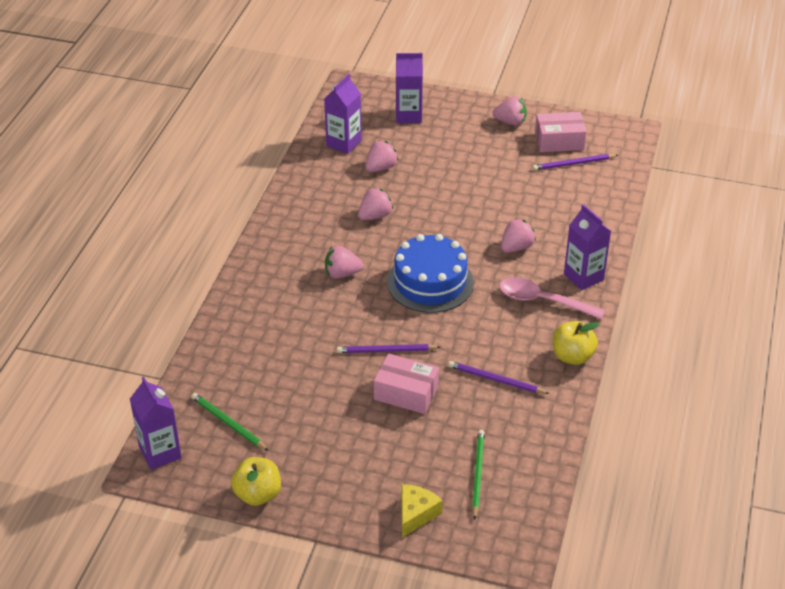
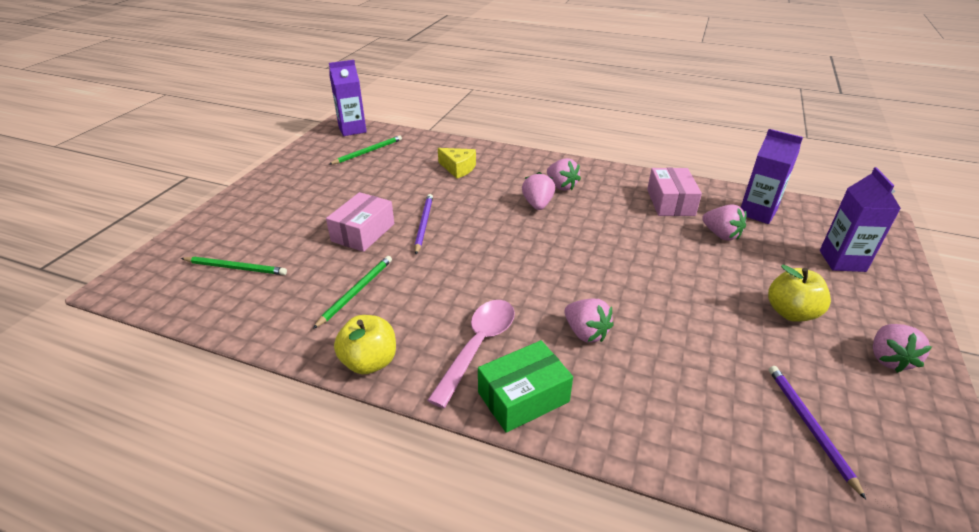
camera: 95 degrees right, 5 degrees down
yellow apple [231,457,281,506] -> yellow apple moved to [768,265,831,322]
pink strawberry [358,187,393,220] -> pink strawberry moved to [547,158,581,191]
blue cake [387,234,474,313] -> none
yellow cheese [401,484,443,538] -> yellow cheese moved to [438,148,476,178]
purple pencil [448,361,550,394] -> green pencil [313,256,392,329]
pink box [535,112,587,152] -> pink box moved to [647,168,702,216]
purple carton [564,204,611,290] -> green box [478,340,573,433]

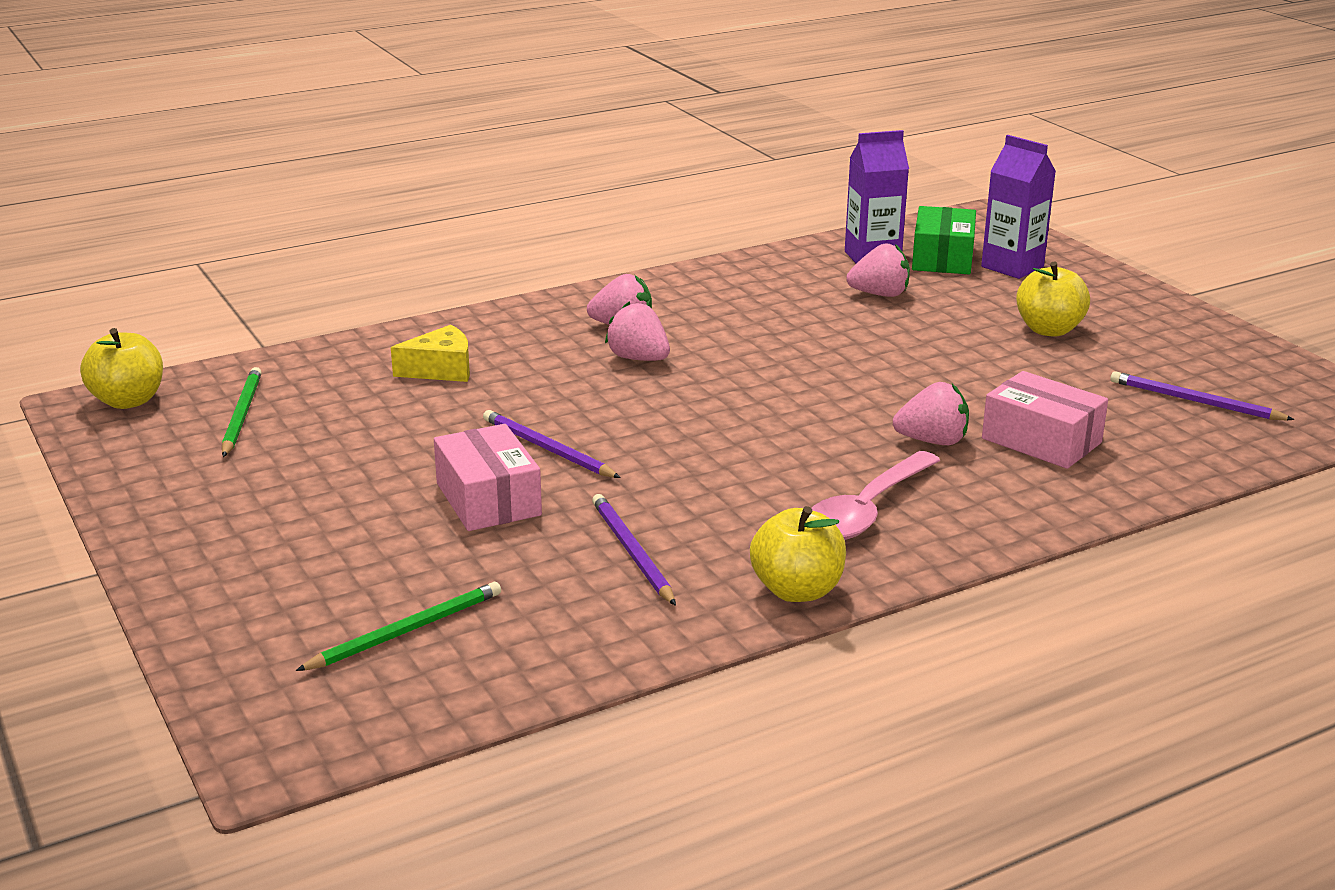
camera: 50 degrees left, 10 degrees down
green pencil [313,256,392,329] -> purple pencil [592,494,676,606]
purple carton [329,60,367,136] -> yellow apple [80,328,163,409]
pink spoon [427,300,515,408] -> pink spoon turned 120 degrees counterclockwise [811,451,940,540]
green box [478,340,573,433] -> green box moved to [912,206,976,274]
pink box [647,168,702,216] -> pink box moved to [982,371,1108,469]
pink strawberry [873,324,932,373] -> none

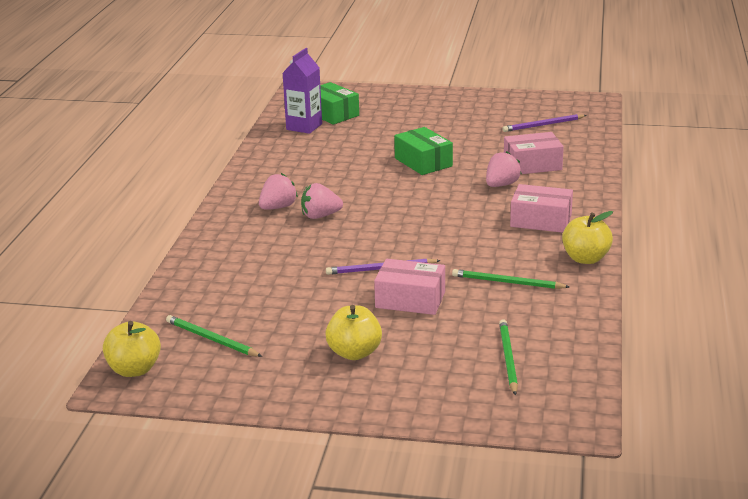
camera: 50 degrees left, 0 degrees up
yellow cheese [391,325,470,382] -> none
purple pencil [592,494,676,606] -> green pencil [452,269,569,289]
pink spoon [811,451,940,540] -> pink box [510,184,573,233]
pink strawberry [847,243,910,297] -> none
purple carton [981,135,1056,279] -> none
yellow apple [1016,262,1090,337] -> yellow apple moved to [325,305,382,360]
none -> green box [394,127,453,175]

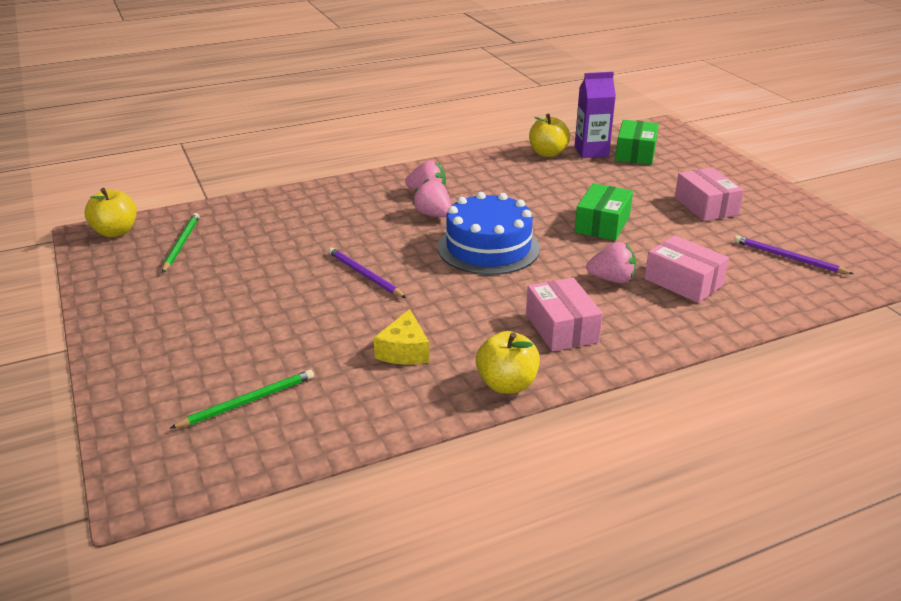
camera: 55 degrees right, 5 degrees up
yellow apple [325,305,382,360] -> yellow apple moved to [529,114,570,157]
pink box [374,259,445,315] -> pink box moved to [675,168,744,221]
green pencil [452,269,569,289] -> yellow cheese [374,309,429,365]
none -> blue cake [438,192,540,275]

